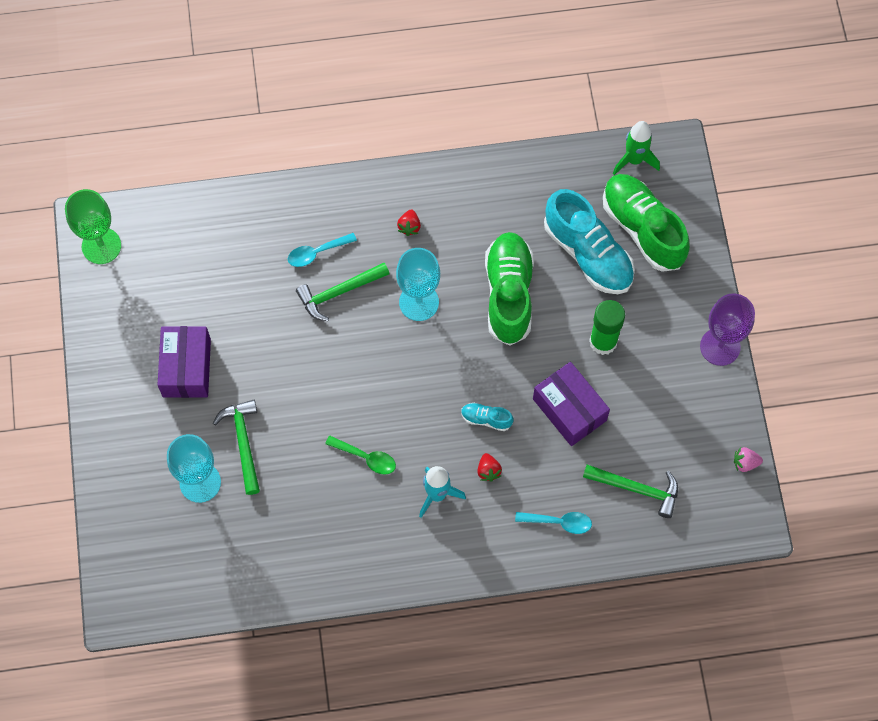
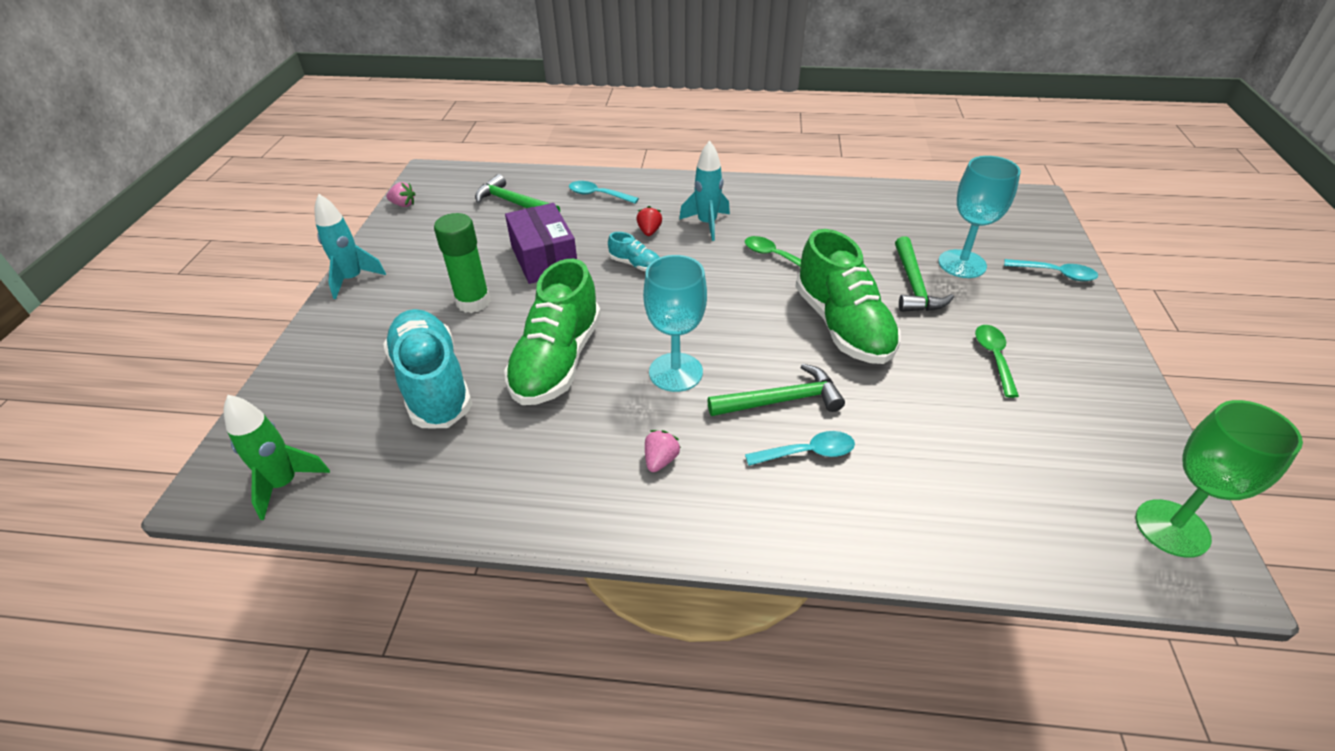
camera: 165 degrees left, 25 degrees down
purple box [157,326,211,398] -> green spoon [975,325,1019,398]
red strawberry [397,210,421,236] -> pink strawberry [645,430,681,472]
green shoe [603,174,690,272] -> green shoe moved to [795,229,901,364]
purple goblet [700,293,755,366] -> turquoise rocket [315,194,386,299]
none -> turquoise spoon [1004,259,1098,281]

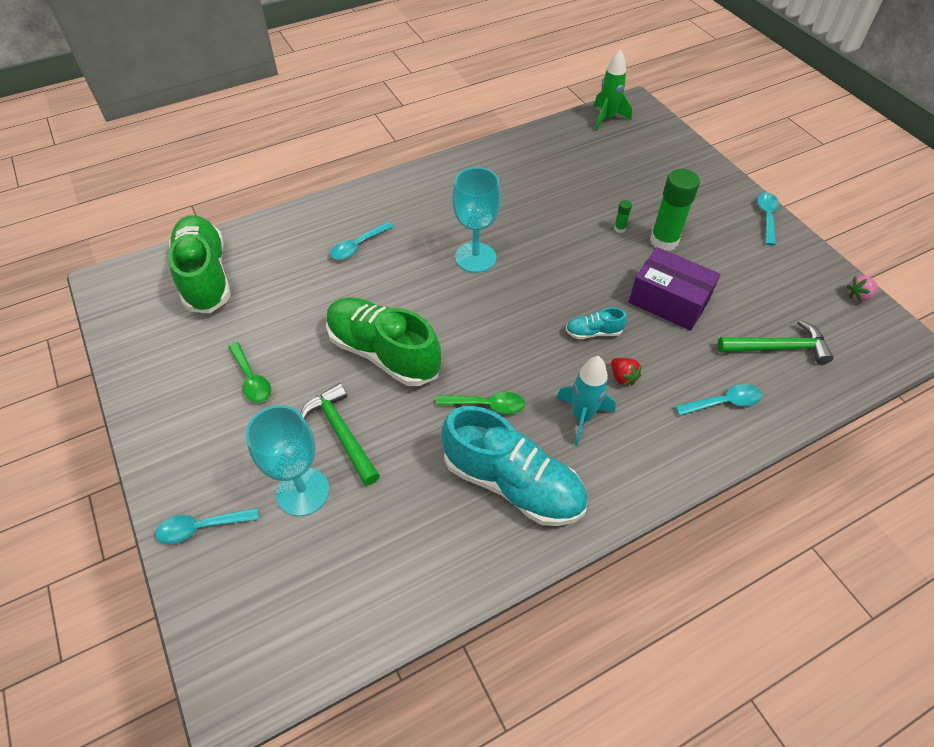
camera: 145 degrees right, 10 degrees up
turquoise rocket [315,194,386,299] -> turquoise spoon [757,193,779,246]
turquoise shoe [383,309,472,428] -> turquoise shoe moved to [441,406,588,526]
green shoe [504,259,601,405] -> green shoe moved to [168,215,231,313]
pink strawberry [645,430,681,472] -> none
green hammer [707,364,845,416] -> none
green goblet [1136,400,1303,558] -> none
none -> green glue stick [614,200,632,233]

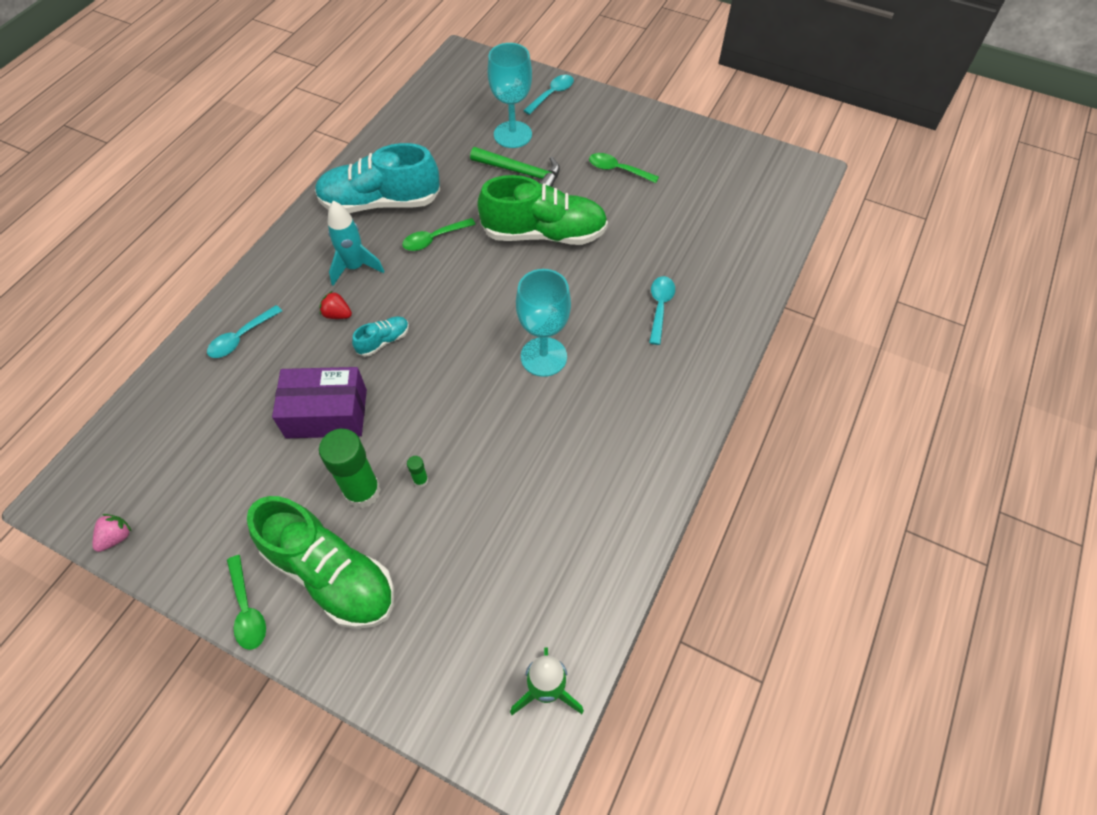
camera: 145 degrees right, 5 degrees up
green shoe [168,215,231,313] -> green shoe moved to [247,496,394,629]
green hammer [718,320,833,364] -> none
turquoise spoon [757,193,779,246] -> green spoon [227,555,266,650]

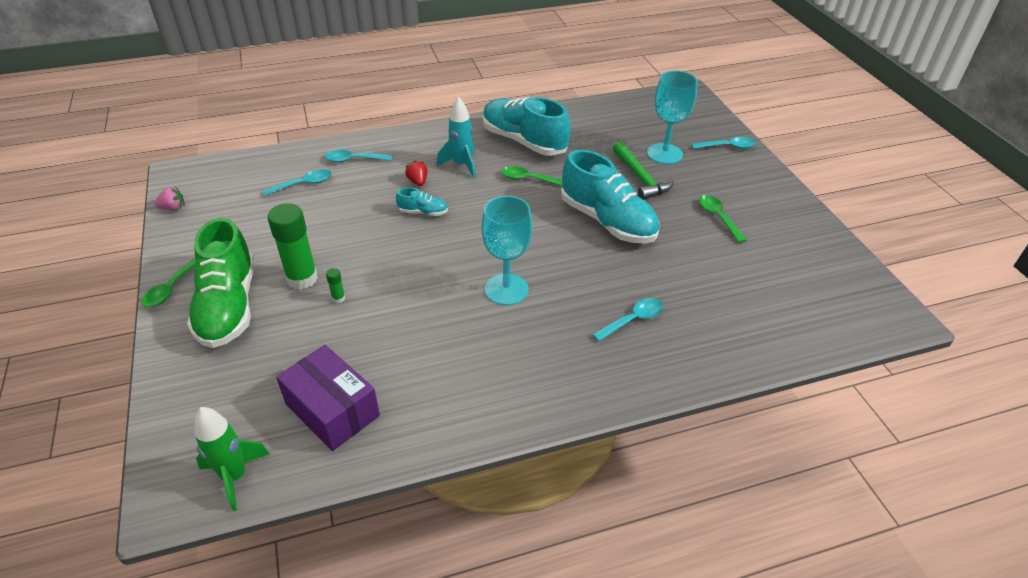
camera: 45 degrees right, 15 degrees down
purple box [272,367,367,438] -> purple box moved to [276,345,380,451]
green shoe [477,175,608,245] -> turquoise shoe [561,150,659,243]
none -> turquoise spoon [262,169,332,196]

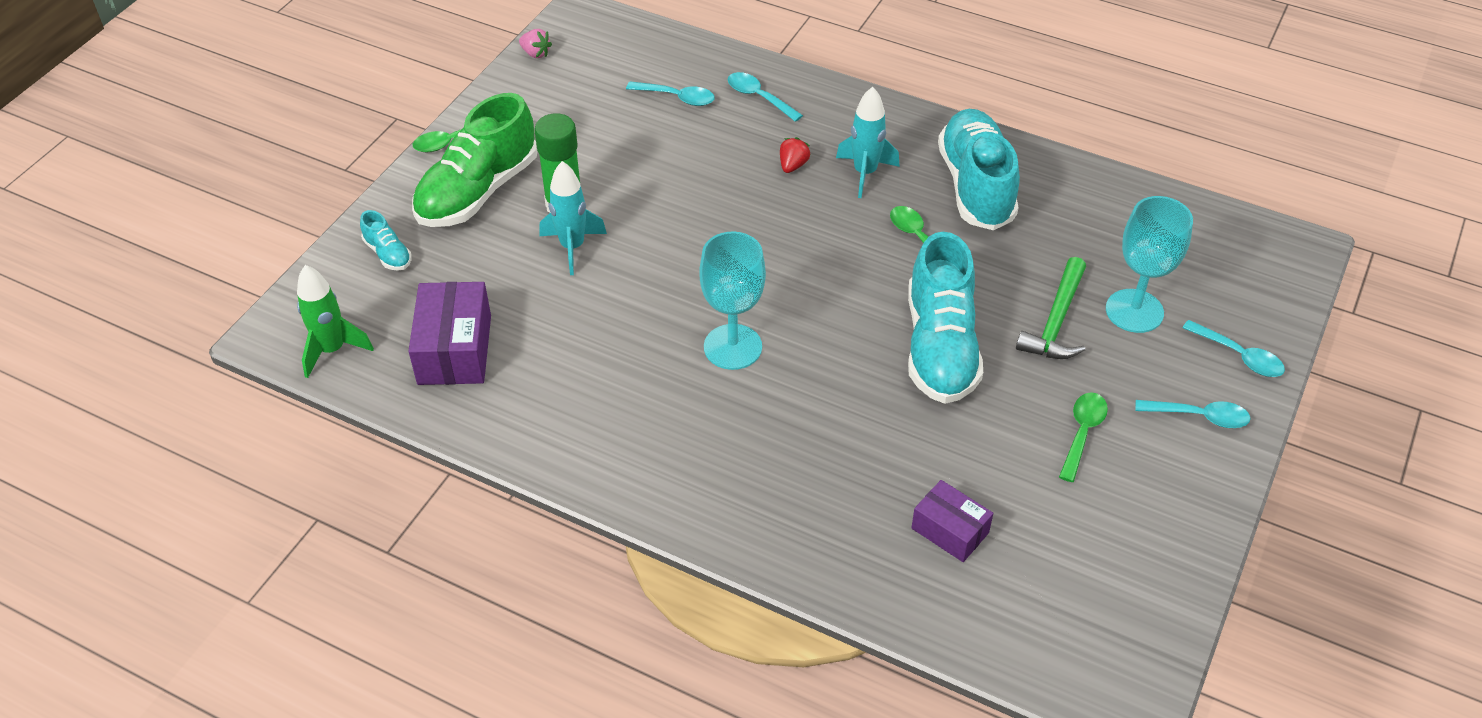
camera: 45 degrees right, 5 degrees up
green glue stick [326,268,345,303] -> turquoise rocket [539,161,607,275]
turquoise shoe [396,187,448,216] -> turquoise shoe moved to [360,210,412,271]
turquoise spoon [592,298,664,342] -> turquoise spoon moved to [1135,400,1251,428]
none -> purple box [911,480,993,562]

